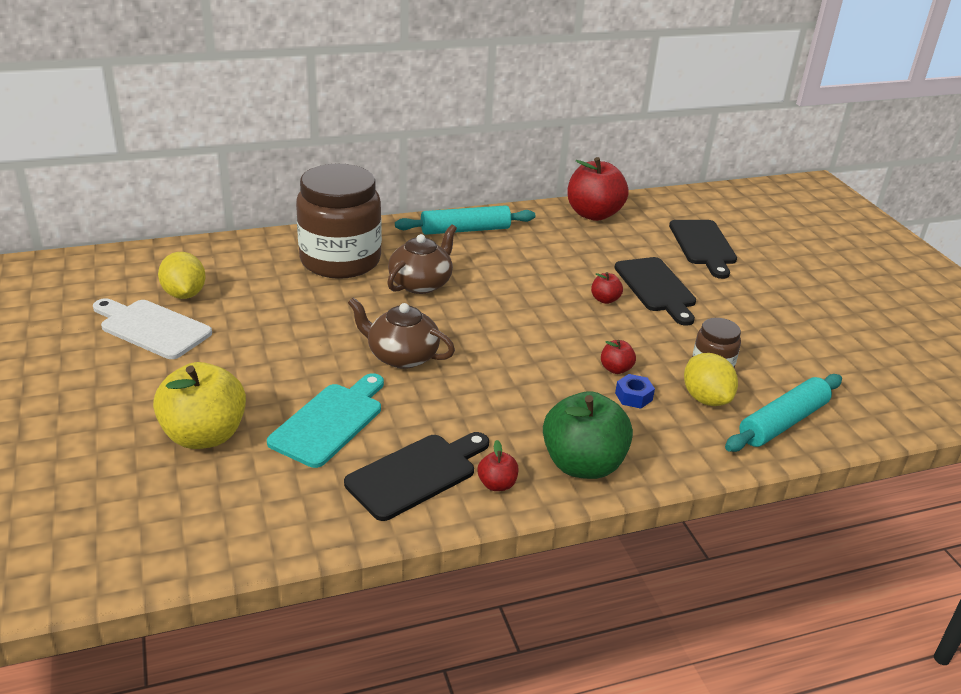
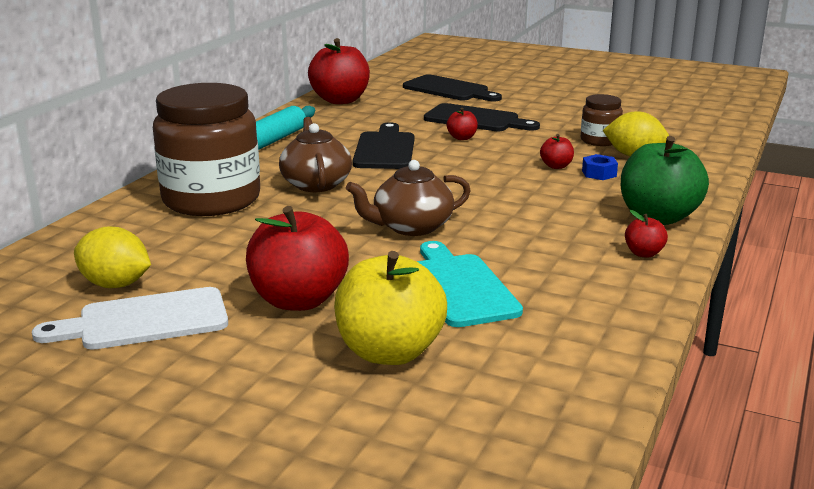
camera: 45 degrees left, 10 degrees down
black cutting board [344,432,489,521] -> black cutting board moved to [352,122,415,169]
turquoise rolling pin [725,374,842,452] -> none
none -> red apple [246,206,349,311]

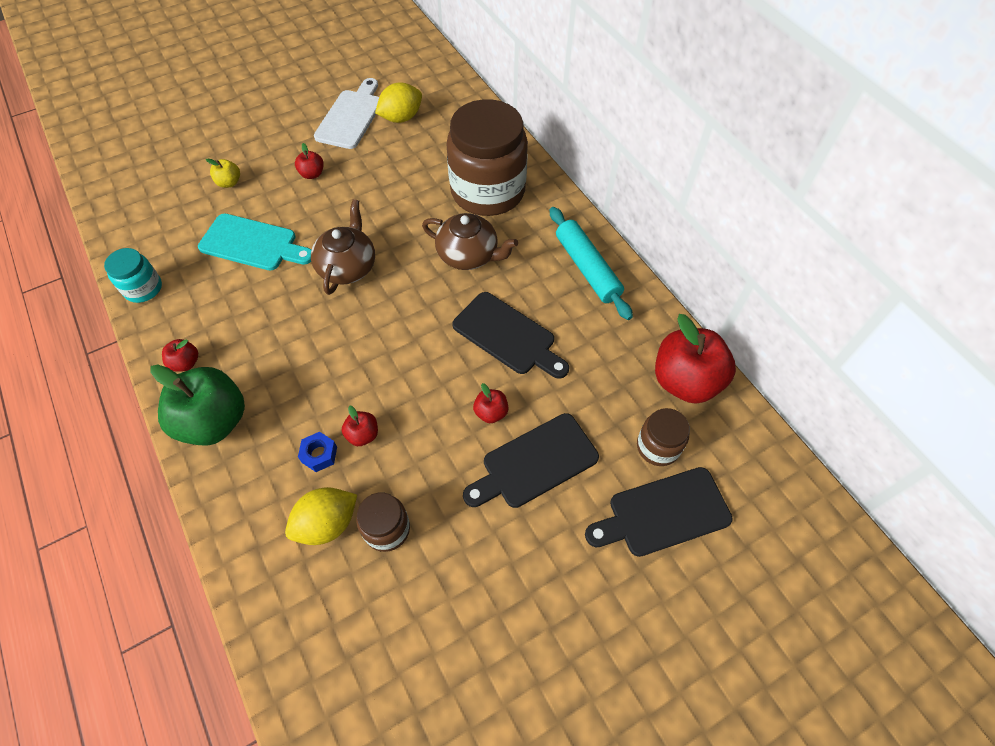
camera: 125 degrees right, 35 degrees up
red apple [246,206,349,311] -> red apple [295,143,323,179], size x0.45
yellow apple [334,251,447,365] -> yellow apple [206,159,240,188], size x0.45
none -> turquoise jar [104,248,162,303]
none -> brown jar [637,408,690,466]

